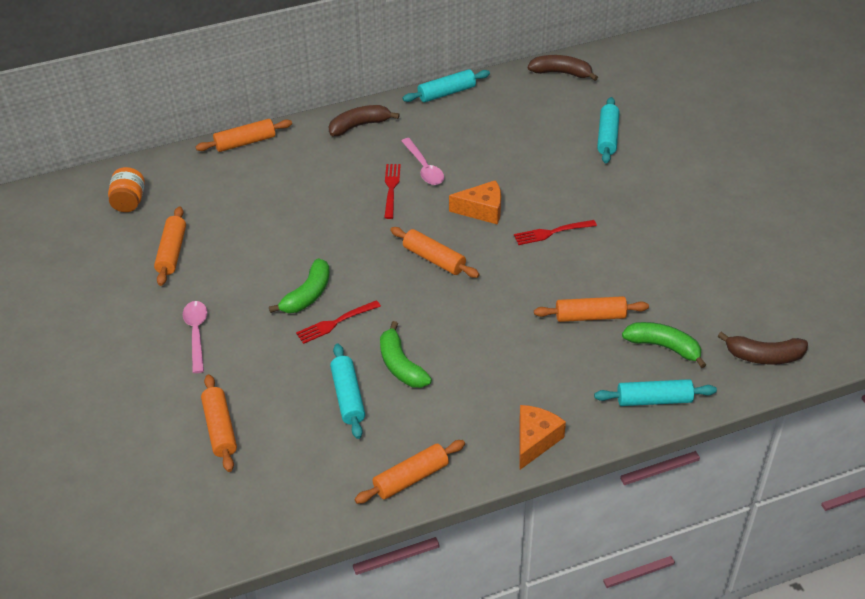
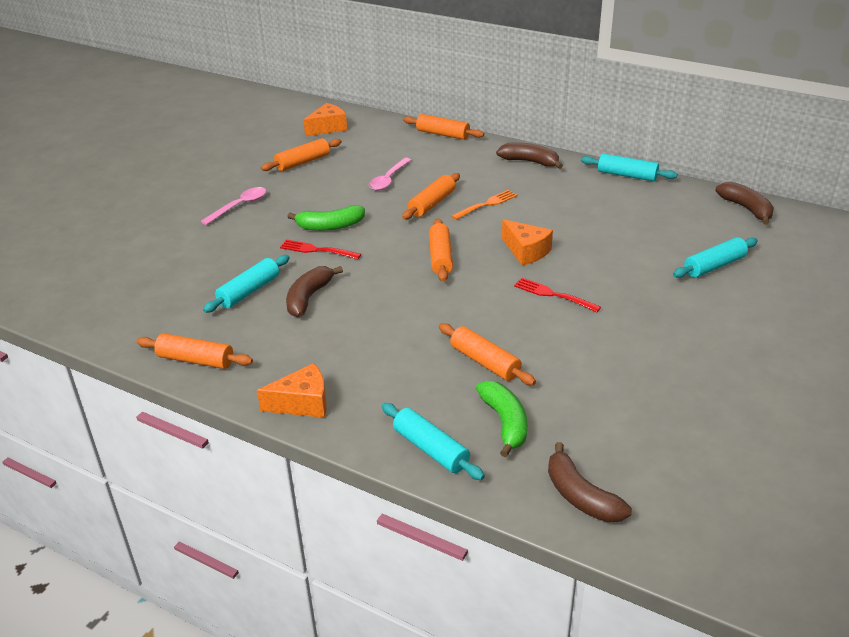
camera: 50 degrees right, 10 degrees down
orange jar [108,167,145,212] -> orange cheese [303,103,347,136]
orange rolling pin [201,374,237,472] -> orange rolling pin moved to [402,173,460,220]
green banana [380,321,432,388] -> brown banana [286,266,343,317]
red fork [384,164,401,219] -> orange fork [451,190,518,220]
pink spoon [401,138,444,185] -> pink spoon moved to [369,158,411,191]

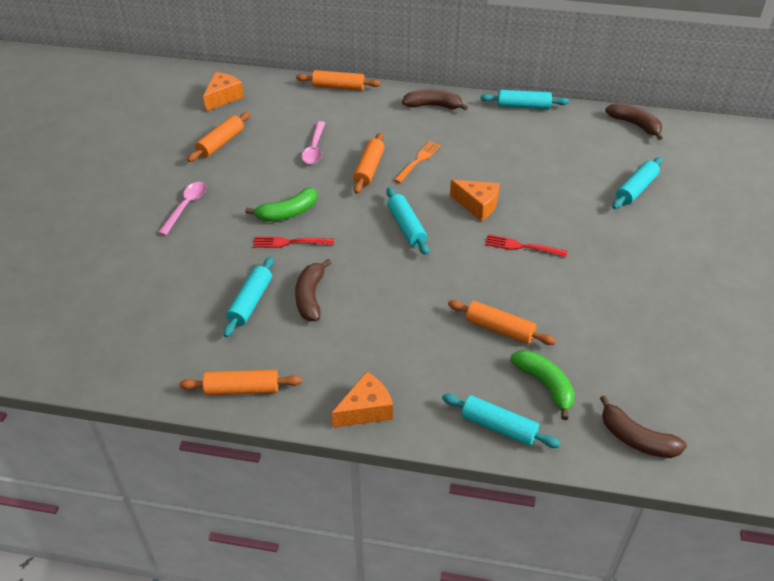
camera: 20 degrees left, 10 degrees up
orange rolling pin [429,218,453,282] -> turquoise rolling pin [387,187,429,255]

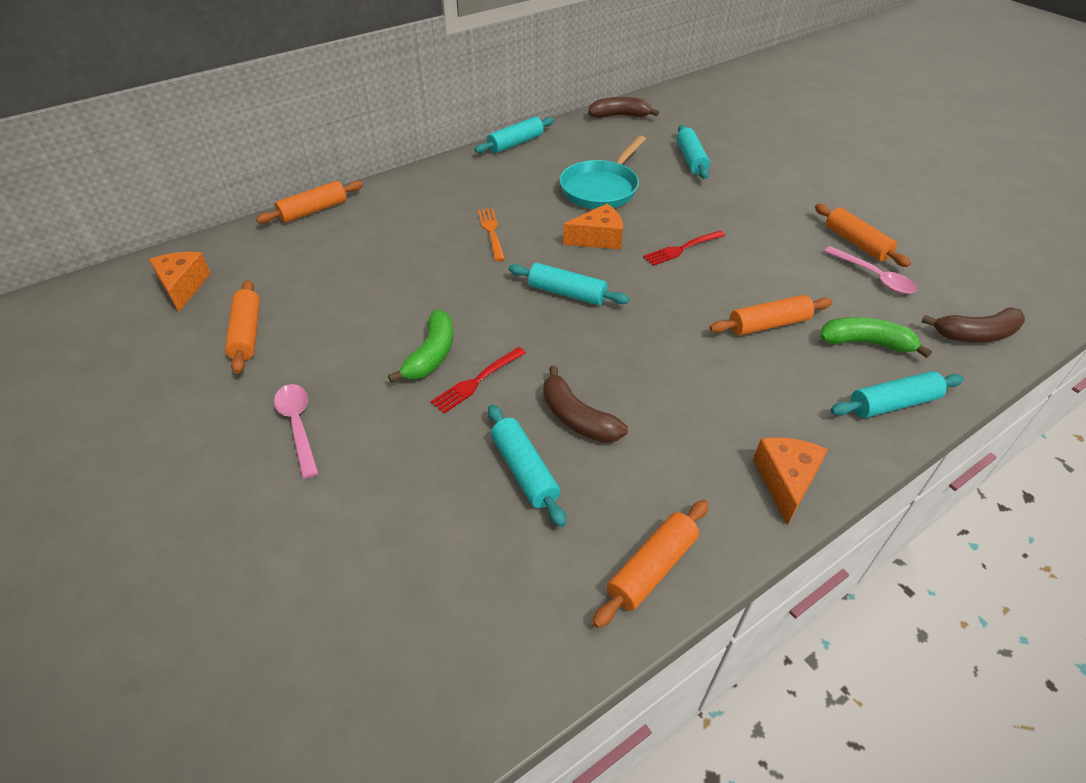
camera: 45 degrees left, 0 degrees up
pink spoon [301,121,325,164] -> pink spoon moved to [824,246,917,294]
orange rolling pin [353,133,385,194] -> orange rolling pin moved to [815,204,911,267]
brown banana [402,89,468,111] -> none
none -> turquoise pan [559,135,646,209]

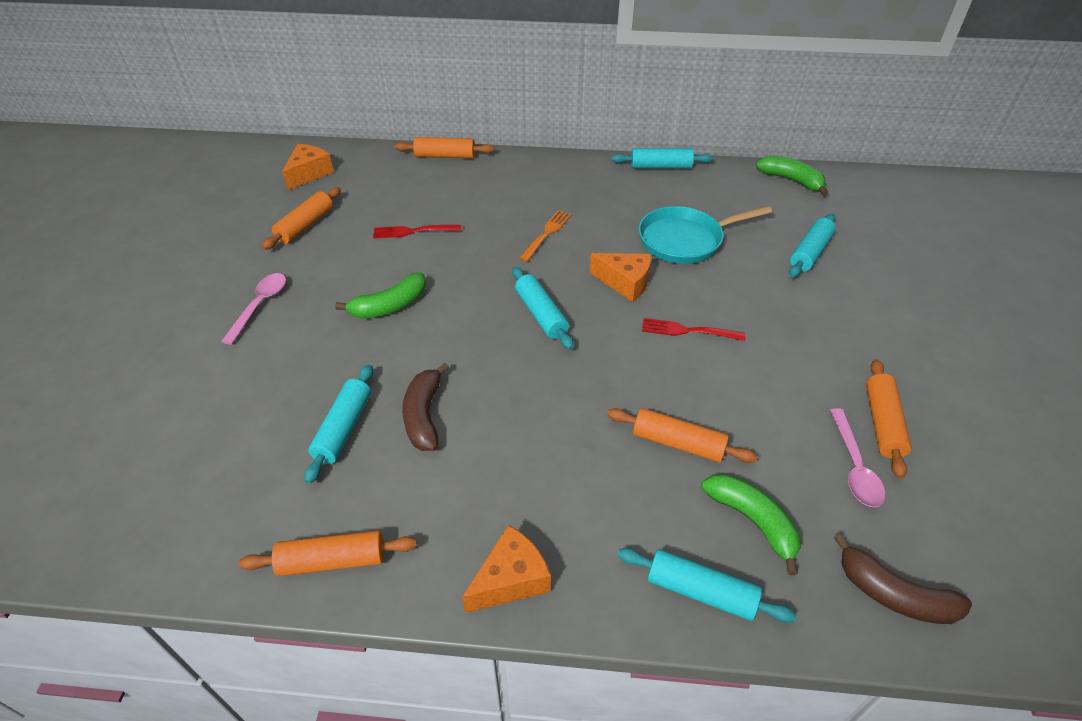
camera: 40 degrees right, 0 degrees up
red fork [431,347,526,414] -> red fork moved to [373,225,461,238]
brown banana [588,97,659,118] -> green banana [756,155,828,195]

